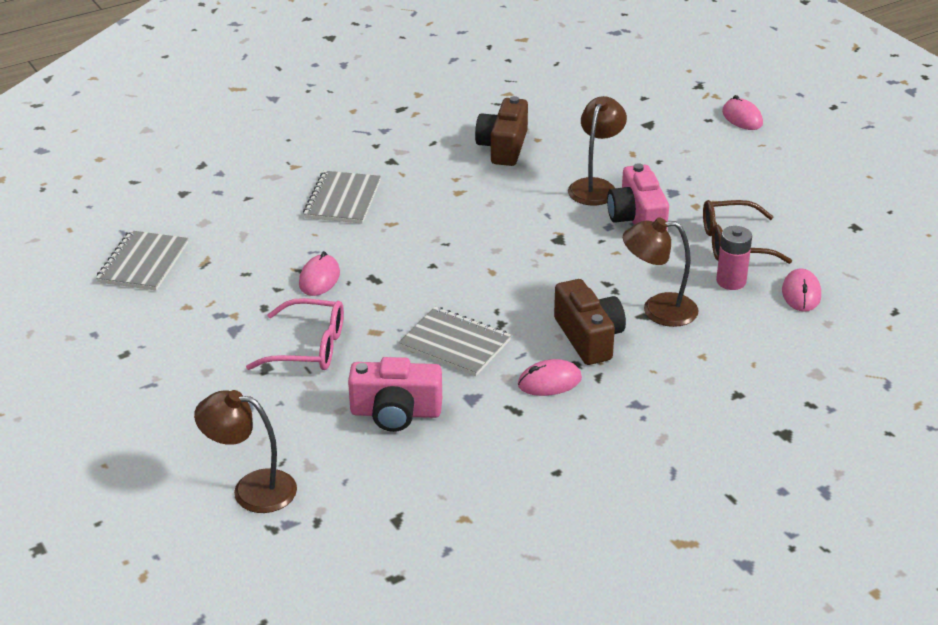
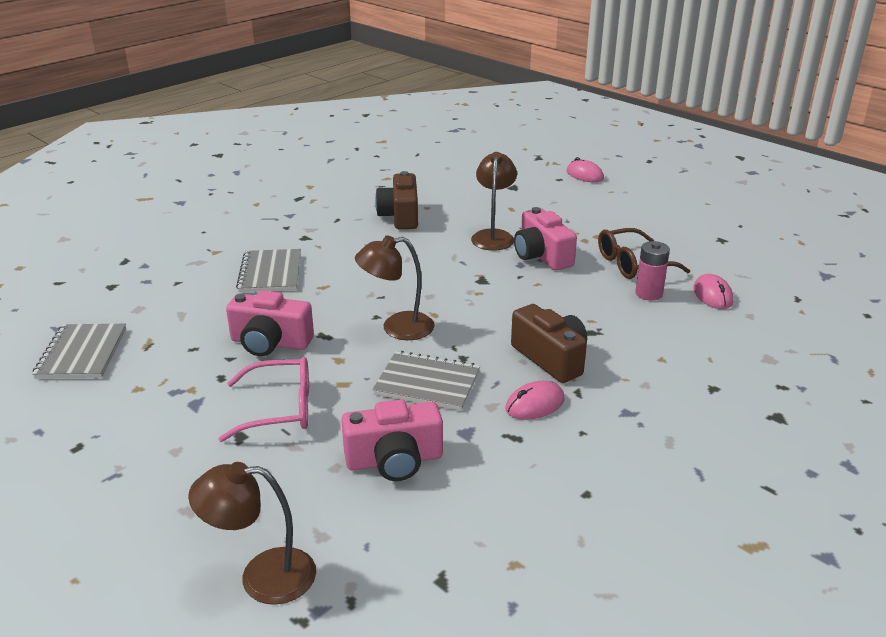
camera: 15 degrees left, 5 degrees down
pink mouse [299,251,340,296] -> pink camera [226,290,314,356]
brown lamp [623,217,698,327] -> brown lamp moved to [355,235,434,340]

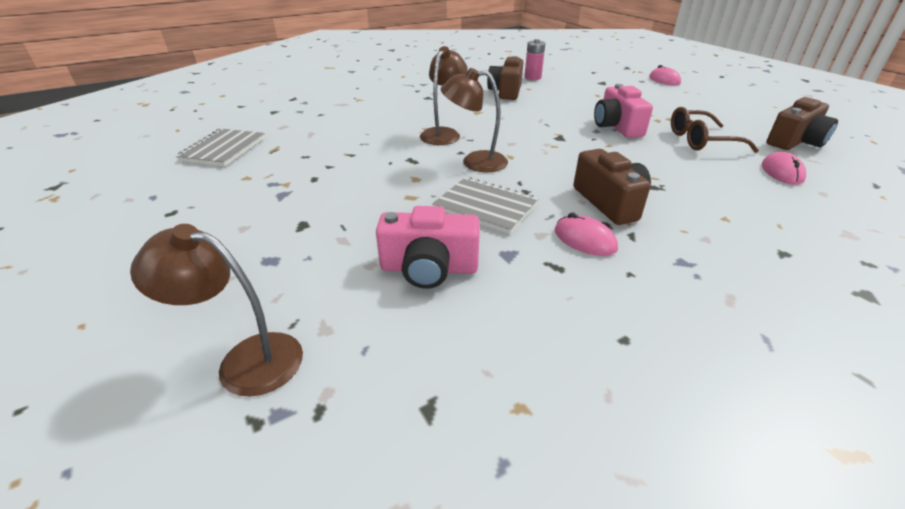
camera: 15 degrees right, 5 degrees up
pink glasses [219,357,309,442] -> none
pink camera [226,290,314,356] -> none
grey notebook [236,249,301,292] -> none
brown lamp [471,152,517,250] -> brown lamp moved to [420,46,468,145]
pink mouse [505,381,565,420] -> pink mouse turned 60 degrees clockwise [555,212,618,256]
pink battery [635,241,670,301] -> pink battery moved to [524,39,545,80]
none -> brown camera [766,97,838,150]

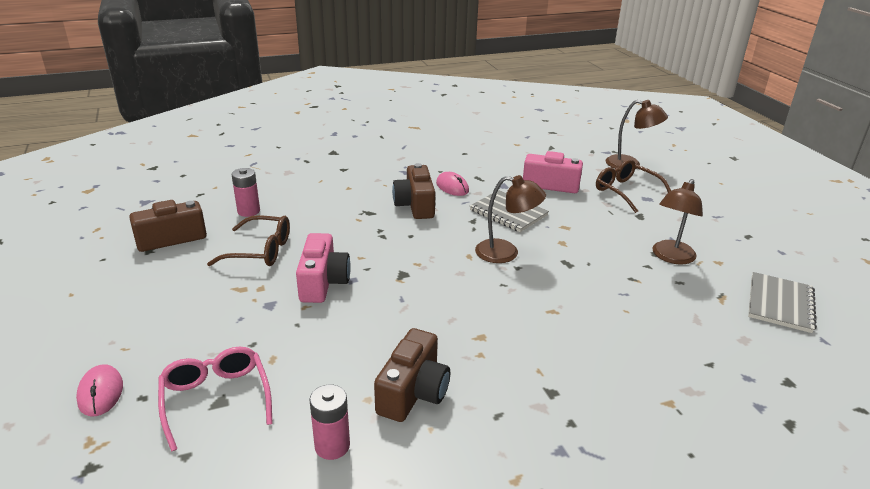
camera: 170 degrees left, 5 degrees down
brown lamp [420,46,468,145] -> brown lamp moved to [652,179,703,264]
pink mouse [762,152,806,185] -> pink battery [232,168,260,217]
none -> pink glasses [158,347,273,452]
none -> brown glasses [596,159,671,213]

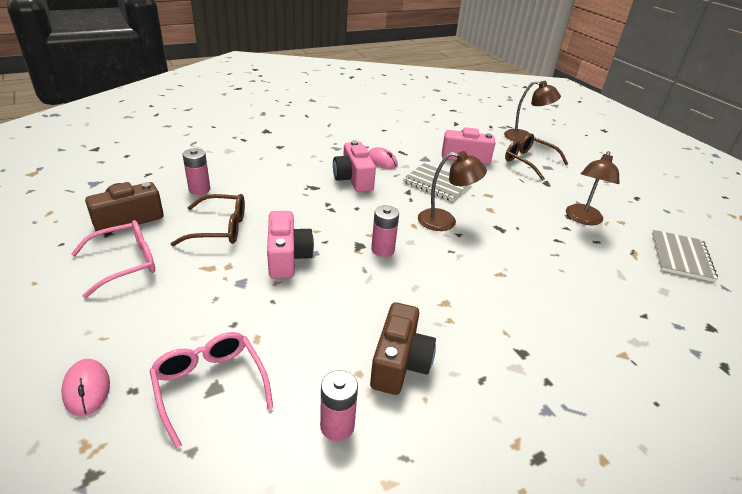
camera: 10 degrees left, 5 degrees up
brown camera [392,163,435,219] -> pink camera [333,140,376,192]
none -> pink glasses [71,220,155,298]
none -> pink battery [371,205,399,257]

